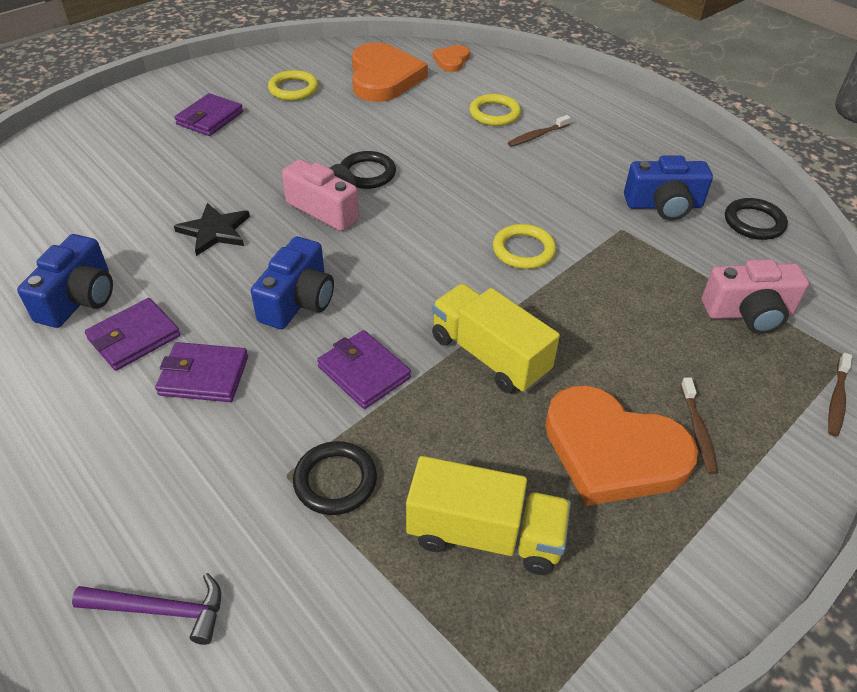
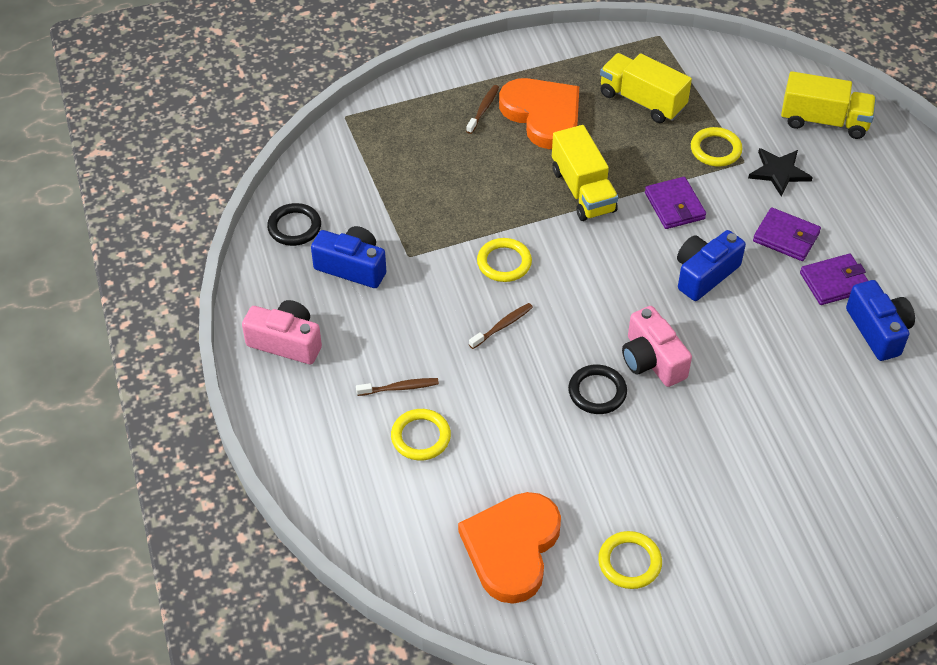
camera: 155 degrees left, 5 degrees up
blue camera [17,234,113,328] -> blue camera turned 120 degrees clockwise [846,280,915,361]
purple hammer [72,573,221,645] -> yellow truck [781,71,876,139]
purple wallet [174,93,243,136] -> none
black star [174,203,250,256] -> black star moved to [748,148,813,196]
black ring [293,441,377,515] -> yellow ring [691,127,742,167]
orange heart [433,45,470,72] -> none
pink camera [702,259,809,334] -> pink camera moved to [242,300,322,364]
brown toothbrush [828,353,852,437] -> brown toothbrush moved to [469,303,533,349]

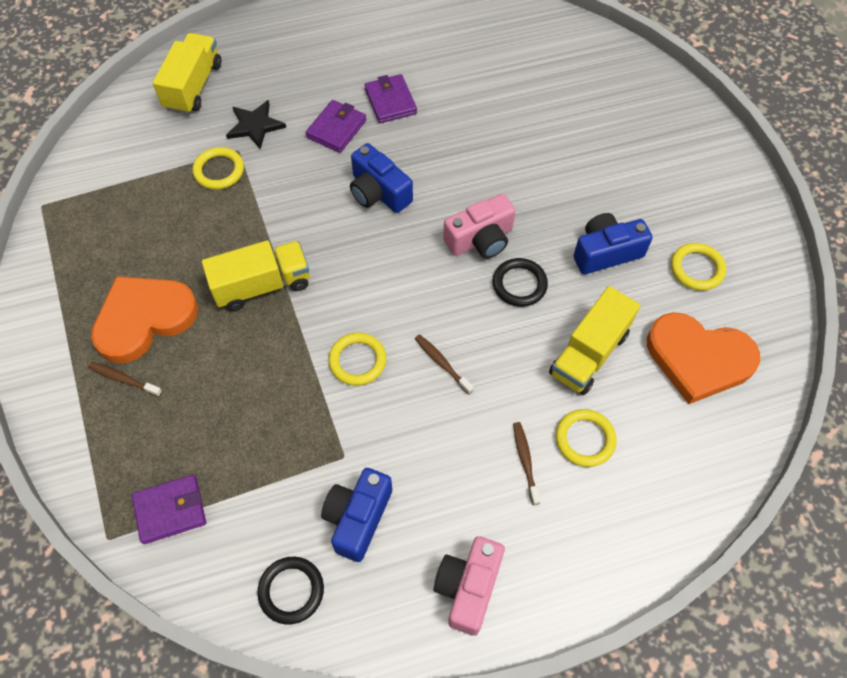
camera: 90 degrees left, 10 degrees up
yellow truck [600,53,692,123] -> yellow truck moved to [549,286,640,395]
purple wallet [645,177,706,229] -> purple wallet moved to [132,475,206,544]
blue camera [846,280,915,361] -> blue camera moved to [573,213,653,274]

